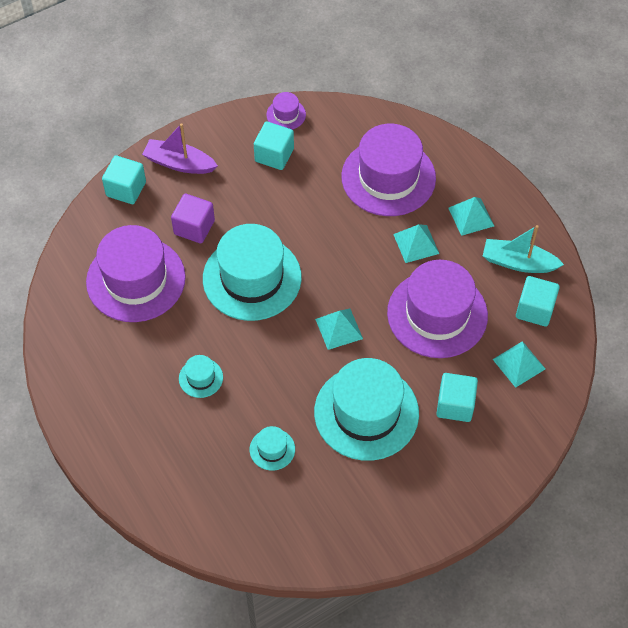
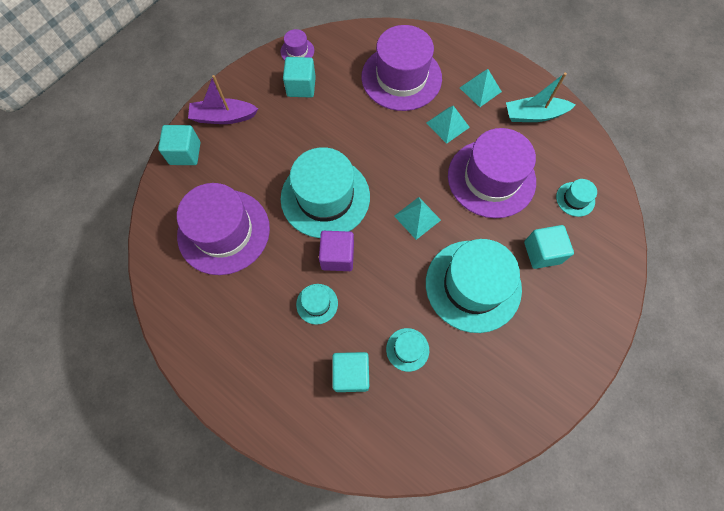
camera: 20 degrees left, 10 degrees up
purple cube [171,194,215,243] -> purple cube moved to [319,231,354,271]
turquoise pyramid [493,341,545,388] -> turquoise hat [556,179,597,217]
turquoise cube [516,276,560,327] -> turquoise cube moved to [332,352,369,392]

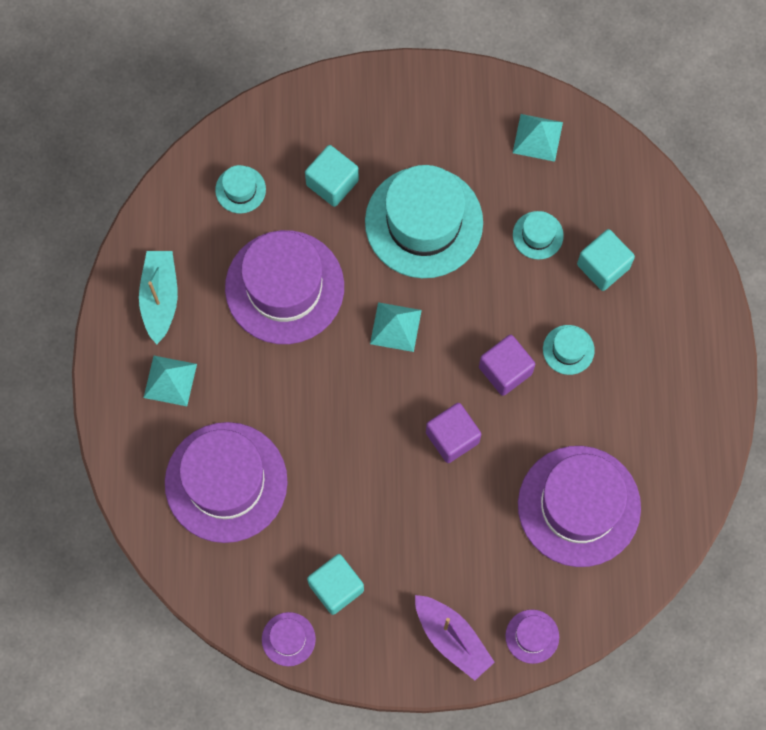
camera: 130 degrees left, 5 degrees up
turquoise cube [158,125,201,165] -> purple hat [505,609,559,664]
turquoise hat [281,147,370,238] -> purple cube [426,403,481,463]
turquoise pyramid [426,106,470,144] -> turquoise pyramid moved to [513,114,563,162]
turquoise boat [506,73,575,122] -> turquoise boat turned 135 degrees counterclockwise [139,251,178,344]

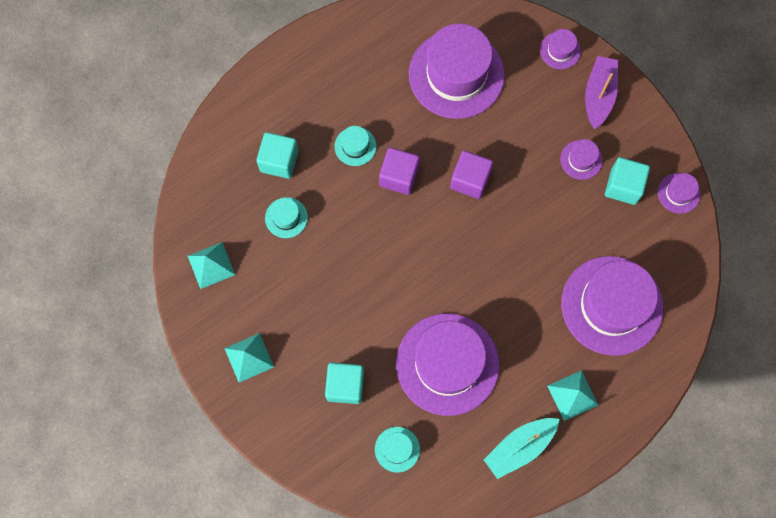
camera: 125 degrees left, 0 degrees up
turquoise hat [365,165,483,278] -> none
turquoise pyramid [370,302,422,352] -> turquoise pyramid moved to [224,333,274,383]
none -> purple hat [560,139,603,180]

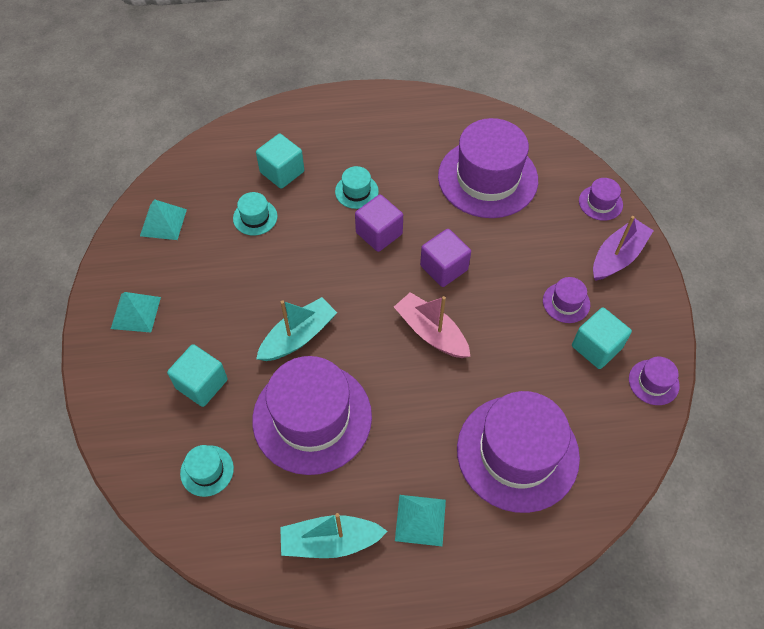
camera: 30 degrees right, 15 degrees down
none -> turquoise boat [256,297,337,361]
none -> pink boat [394,292,471,358]

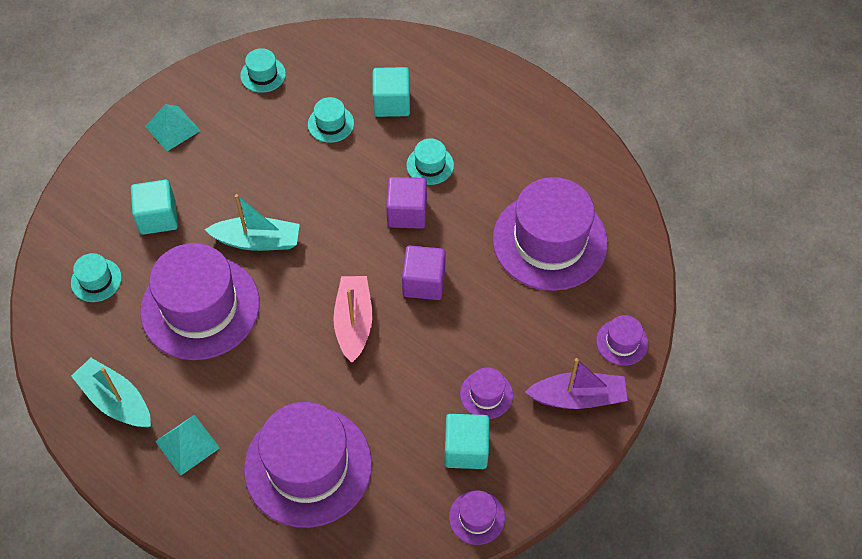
camera: 45 degrees right, 0 degrees up
turquoise pyramid [140,199,187,240] -> turquoise hat [240,48,286,93]

